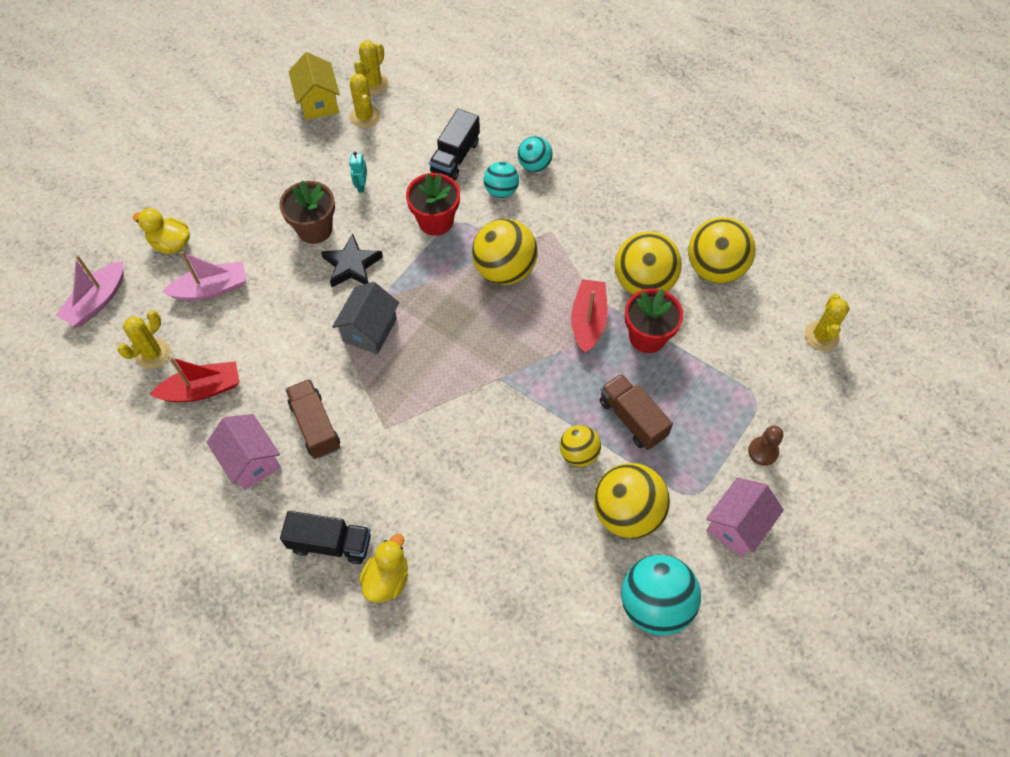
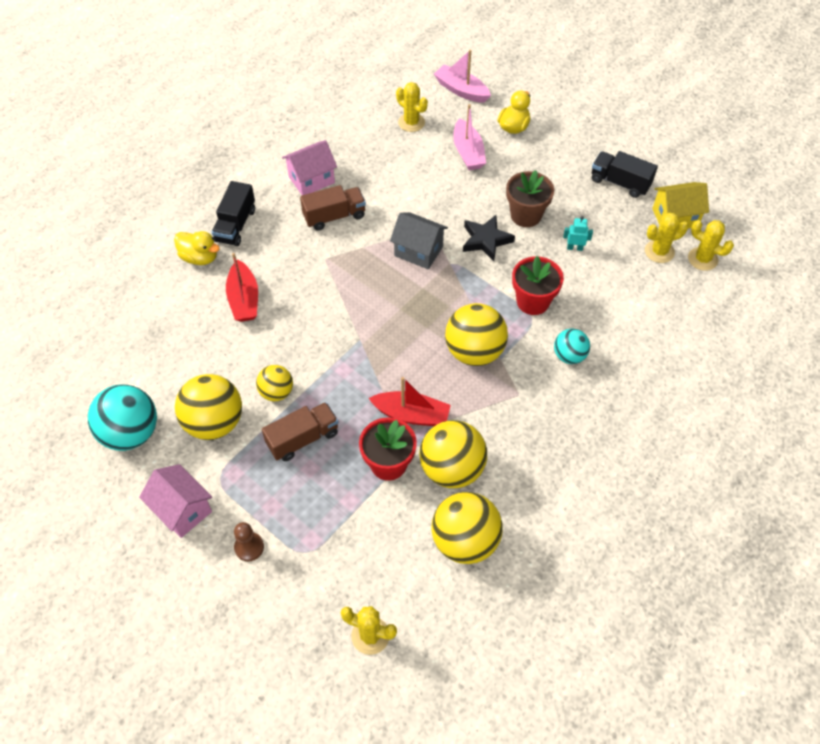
camera: 95 degrees right, 5 degrees down
red boat [149,357,240,402] -> red boat moved to [226,253,258,322]
black truck [429,109,480,181] -> black truck moved to [592,151,658,198]
turquoise ball [518,136,553,172] -> none

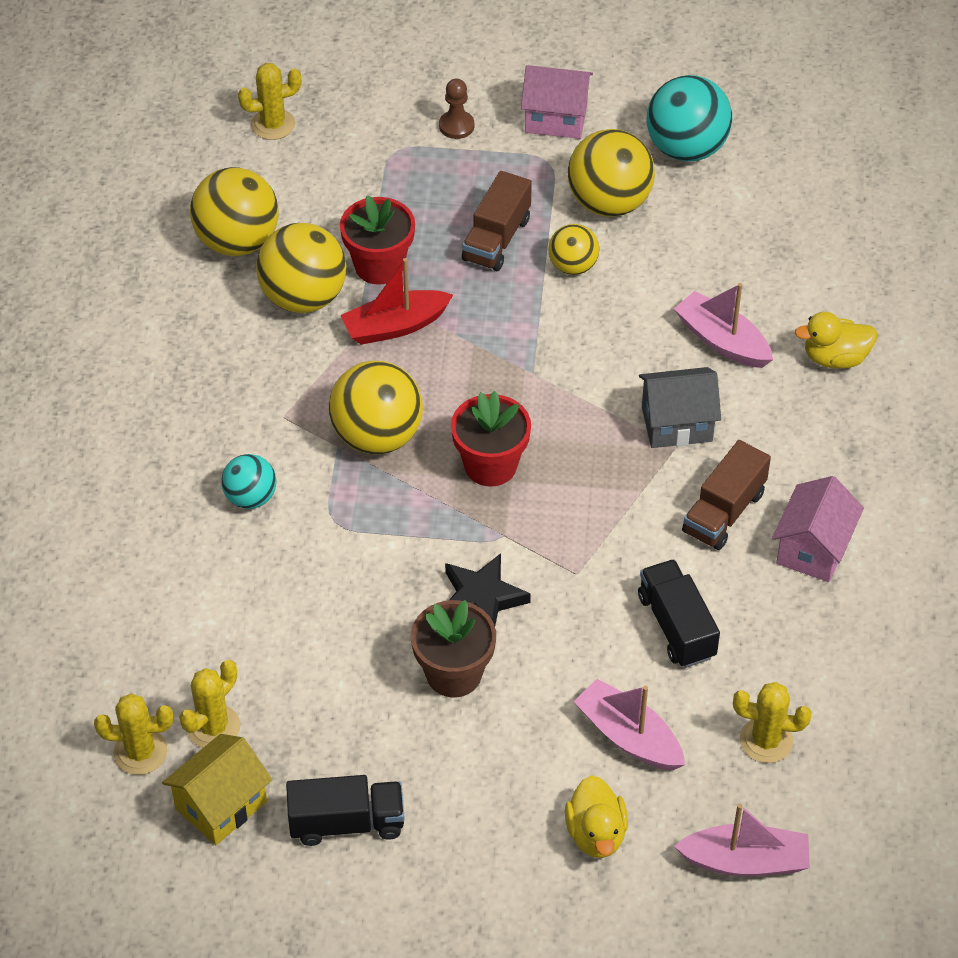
camera: 145 degrees right, 5 degrees down
black truck [212,181,255,246] -> black truck moved to [638,559,720,668]
red boat [226,253,258,322] -> pink boat [674,283,773,368]
grey house [390,212,448,269] -> grey house moved to [639,367,721,448]
red flower pot [512,256,564,315] -> red flower pot moved to [451,391,531,487]
turquoise robot [563,216,593,251] -> none

